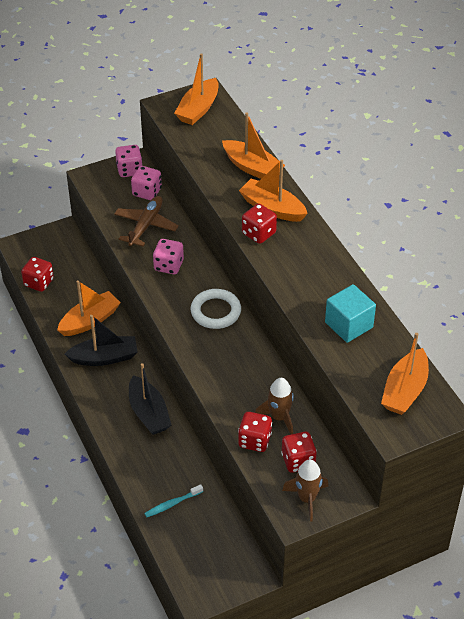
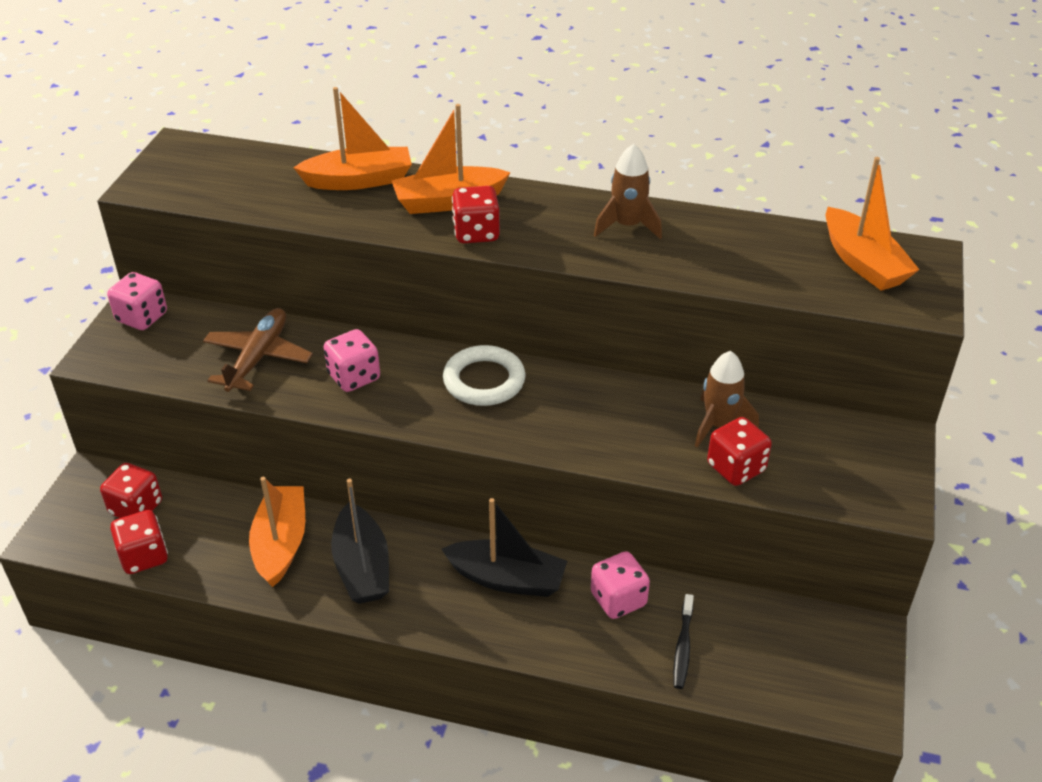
camera: 50 degrees left, 5 degrees down
black boat [65,315,138,366] -> black boat turned 135 degrees clockwise [331,479,389,604]
brown plane [114,196,179,247] -> brown plane turned 45 degrees clockwise [203,308,313,392]
pink dice [131,166,162,200] -> pink dice moved to [591,551,650,619]
turquoise toothbrush [144,484,203,517] -> black toothbrush [673,594,694,689]
orange boat [174,53,219,125] -> none
red dice [281,432,317,473] -> red dice moved to [100,463,162,518]
brown rocket [282,459,328,522] -> brown rocket moved to [594,144,662,239]
turquoise cube [325,284,376,343] -> none

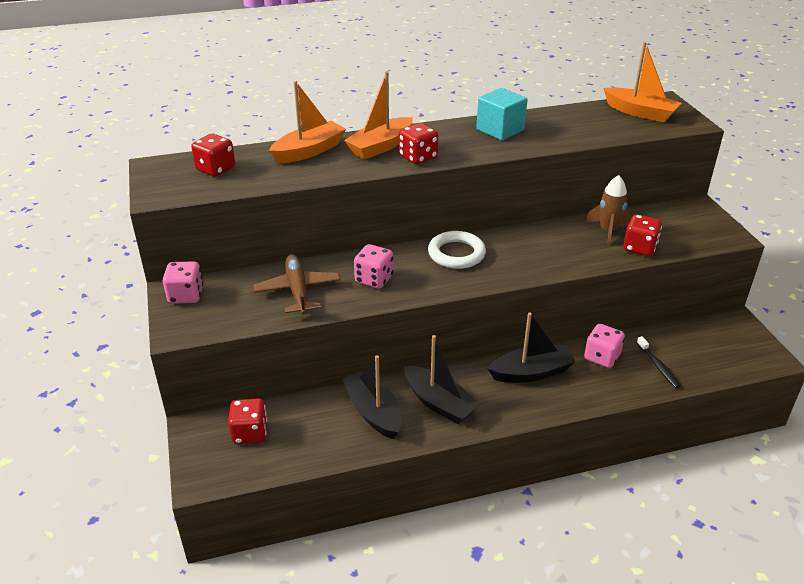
camera: 30 degrees left, 5 degrees down
red dice [110,510,168,574] -> red dice moved to [191,134,235,177]
orange boat [249,477,305,587] -> black boat [342,355,401,439]
brown rocket [594,144,662,239] -> turquoise cube [476,88,528,140]

